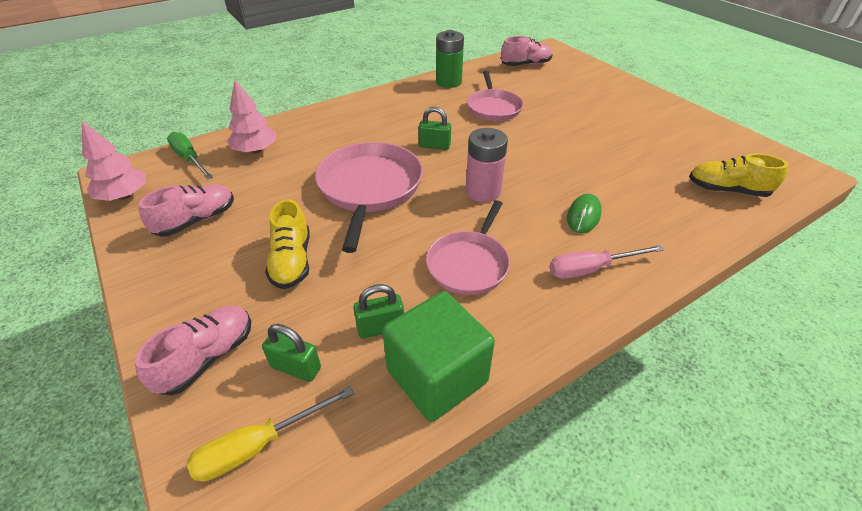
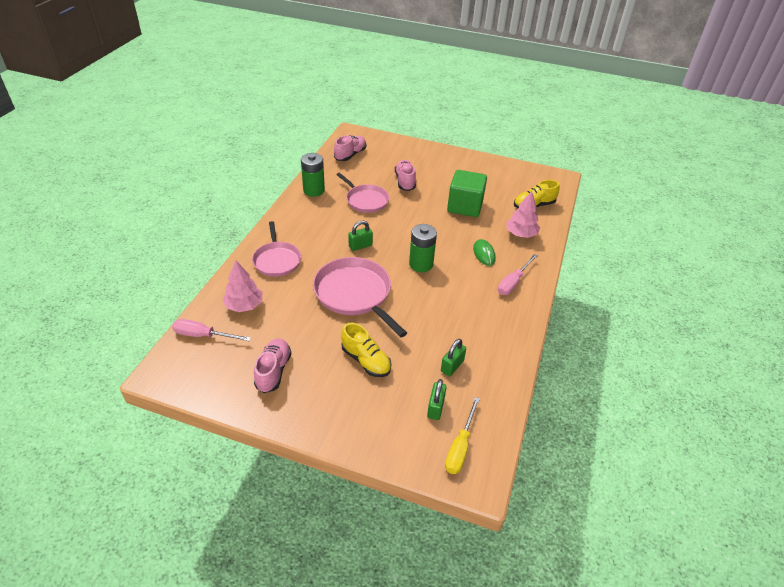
camera: 40 degrees left, 0 degrees up
pink tree [82,121,146,201] -> pink tree moved to [506,191,540,238]
pink shoe [135,306,251,395] -> pink shoe moved to [395,160,416,191]
green screwdriver [167,132,213,180] -> pink screwdriver [172,319,251,341]
green padlock [262,324,321,382] -> green padlock turned 60 degrees counterclockwise [427,379,447,420]
green cube [382,291,495,422] -> green cube moved to [447,170,487,217]
pink pan [426,201,510,295] -> pink pan moved to [252,221,301,277]
pink battery [466,128,508,202] -> green battery [409,224,437,272]

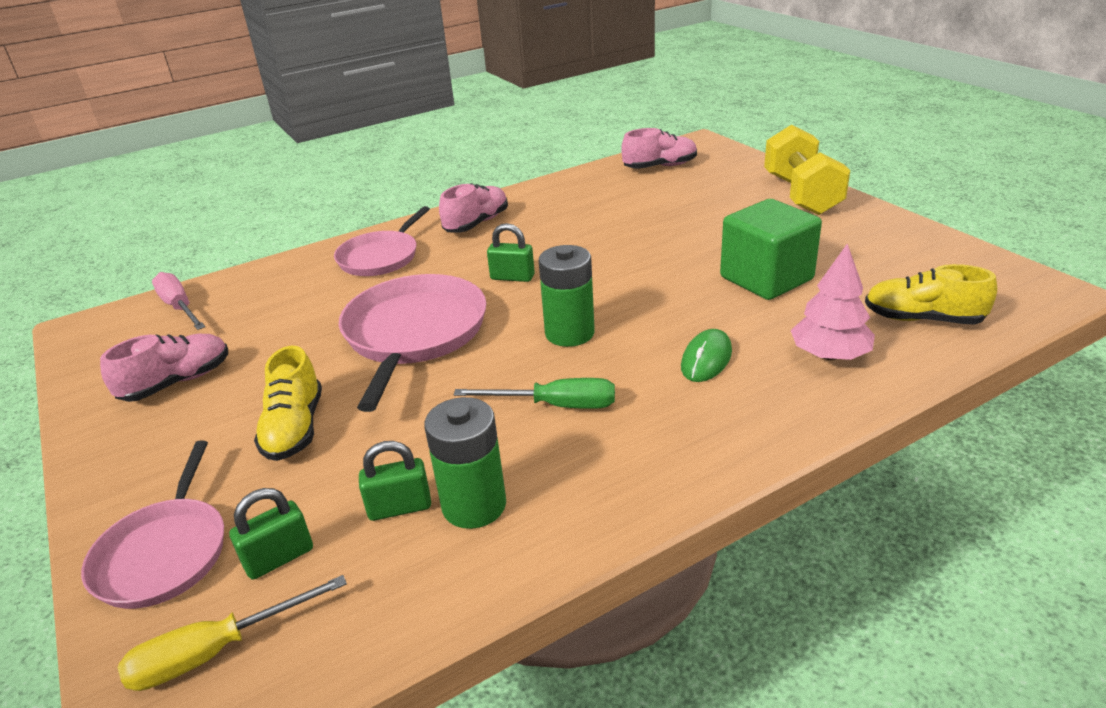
camera: 45 degrees right, 10 degrees down
pink tree [223,260,262,312] -> none
green battery [301,153,325,197] -> green battery moved to [424,397,506,529]
pink pan [336,173,389,213] -> pink pan moved to [81,440,224,609]
pink shoe [395,160,416,191] -> pink shoe moved to [439,183,508,232]
pink screwdriver [498,254,538,295] -> none
none -> green screwdriver [454,378,615,409]
none -> yellow dumbbell [764,124,850,215]

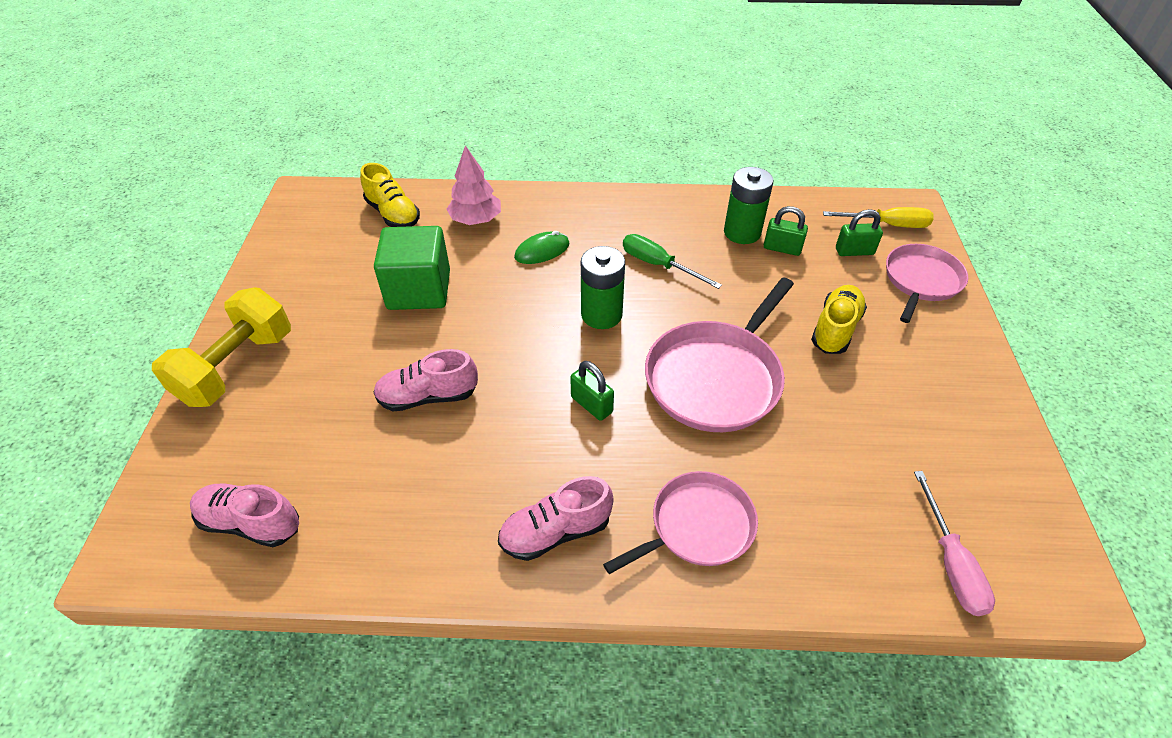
camera: 150 degrees left, 15 degrees up
pink shoe [100,334,228,402] -> pink shoe moved to [373,349,478,412]

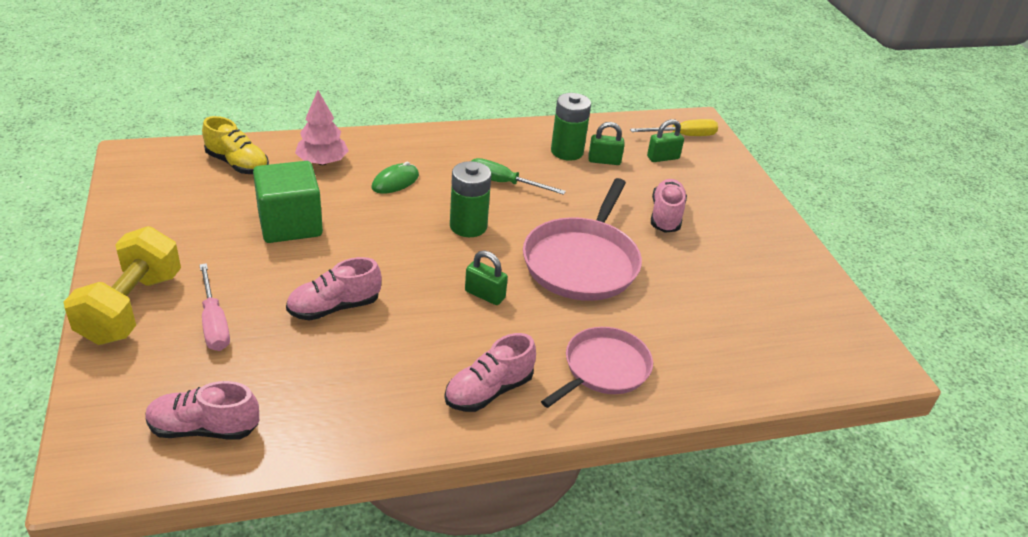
camera: 20 degrees left, 10 degrees down
yellow shoe [811,285,867,354] -> pink shoe [651,179,687,233]
pink pan [886,244,968,323] -> none
pink screwdriver [914,471,995,616] -> pink screwdriver moved to [199,263,230,351]

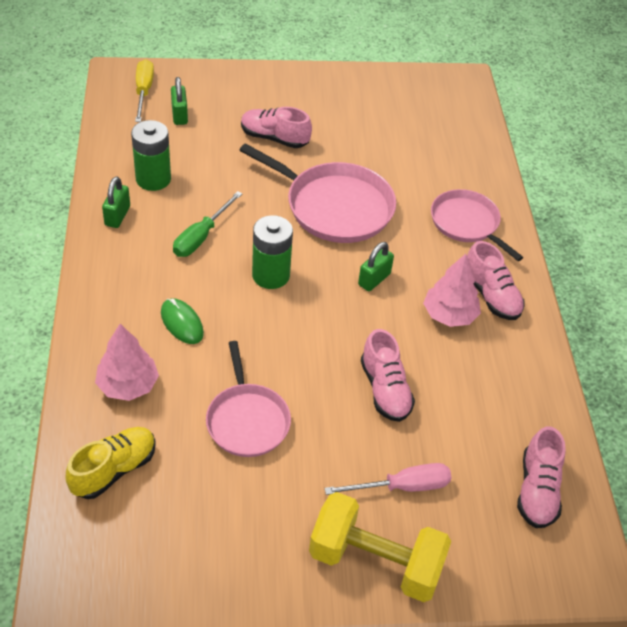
camera: 80 degrees left, 10 degrees up
green cube [253,161,323,243] -> pink pan [206,341,291,457]
green padlock [589,122,625,165] -> green padlock moved to [102,176,130,228]
none -> pink tree [423,254,481,327]

